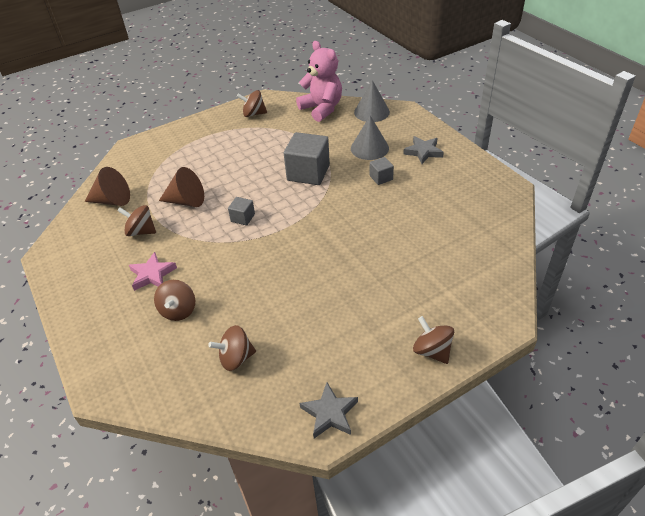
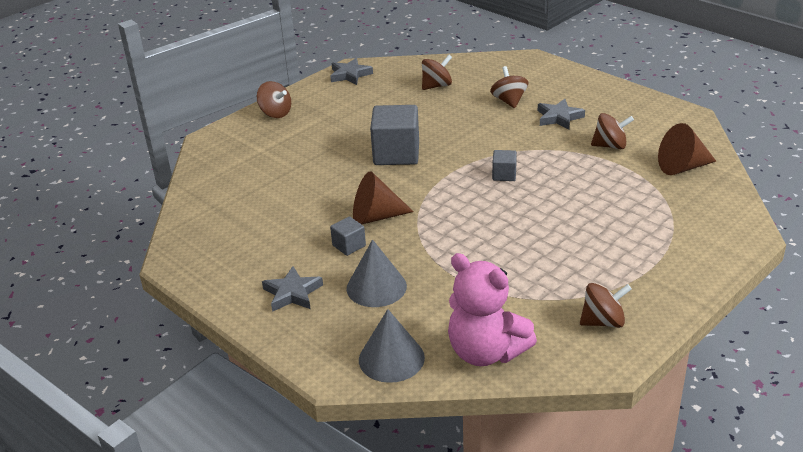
camera: 165 degrees right, 10 degrees down
pink star [129,252,177,291] -> grey star [538,99,585,130]
brown cone [159,167,204,207] -> brown cone moved to [353,171,414,224]
grey cube [284,132,330,185] -> grey cube moved to [370,105,419,165]

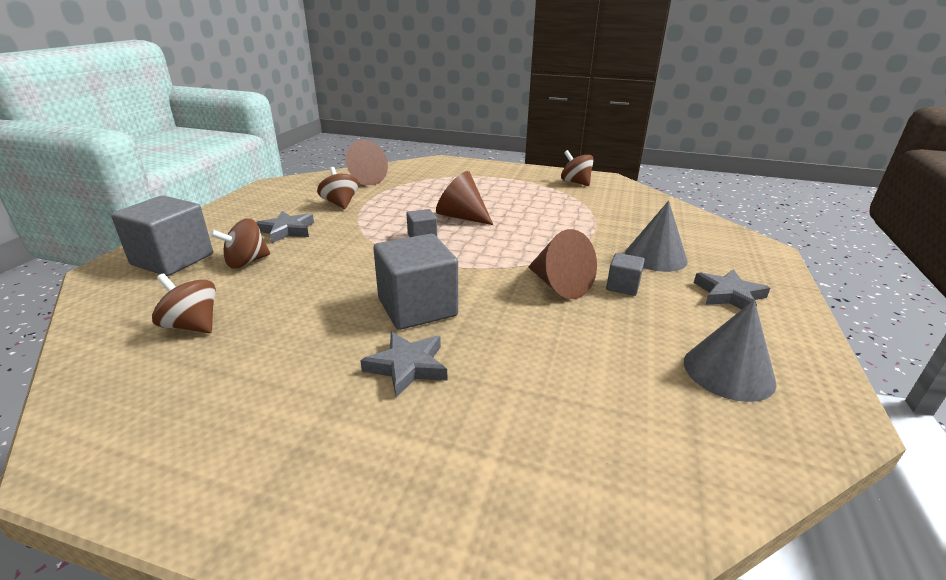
camera: 120 degrees left, 5 degrees down
brown spinning top [257,81,291,118] -> none
grey star [330,58,373,85] -> grey star moved to [360,332,447,398]
grey cone [359,309,425,383] -> grey cone moved to [684,300,777,402]
pink teddy bear [448,253,537,366] -> none
none -> grey cube [111,195,213,276]
none -> brown cone [436,171,493,225]

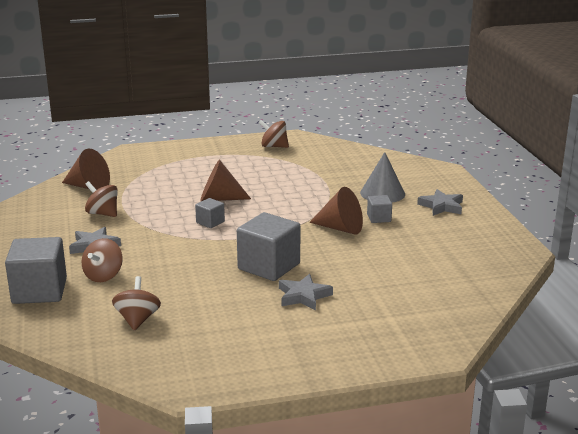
camera: 30 degrees left, 5 degrees down
brown spinning top [152,273,216,333] -> brown spinning top turned 90 degrees clockwise [112,276,161,331]
grey cone [684,300,777,402] -> none

